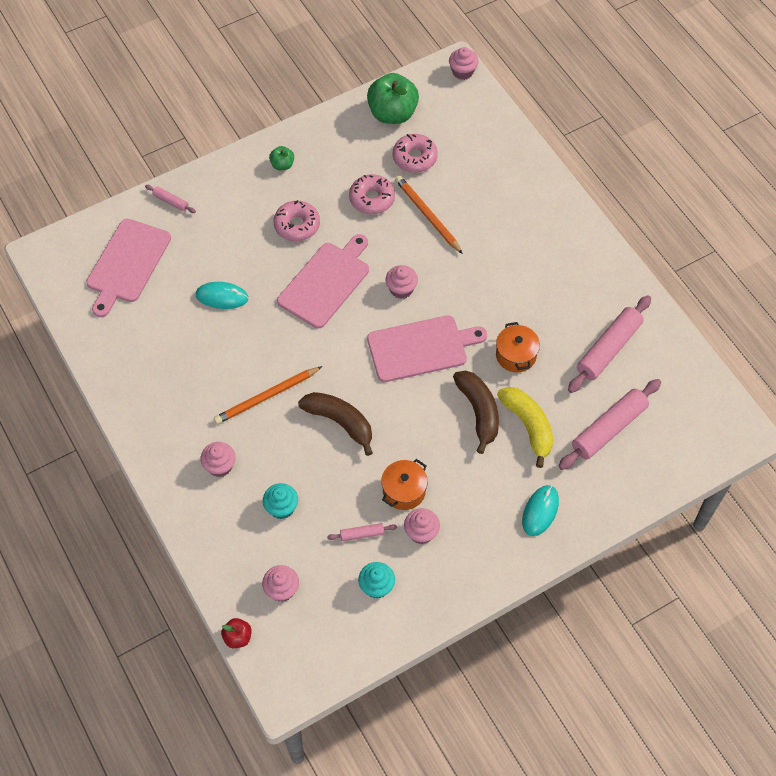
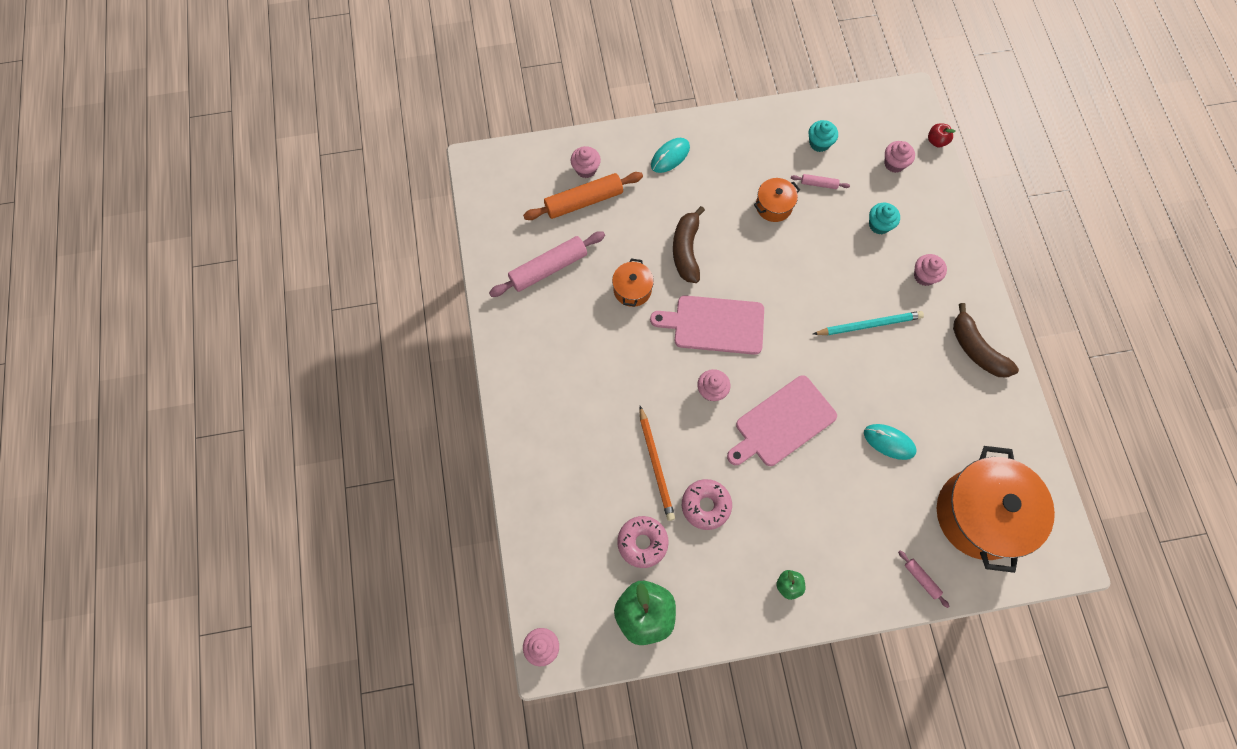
camera: 160 degrees left, 10 degrees up
pink cutting board [86,219,171,317] -> orange pot [937,446,1055,573]
orange pencil [214,366,322,424] -> turquoise pencil [813,311,924,335]
pink donut [273,200,320,241] -> none
brown banana [298,392,373,456] -> brown banana moved to [953,303,1019,377]
pink cupcake [404,508,440,544] -> pink cupcake moved to [571,146,601,178]
yellow banana [497,387,553,468] -> none
pink rolling pin [559,379,661,470] -> orange rolling pin [523,172,643,220]

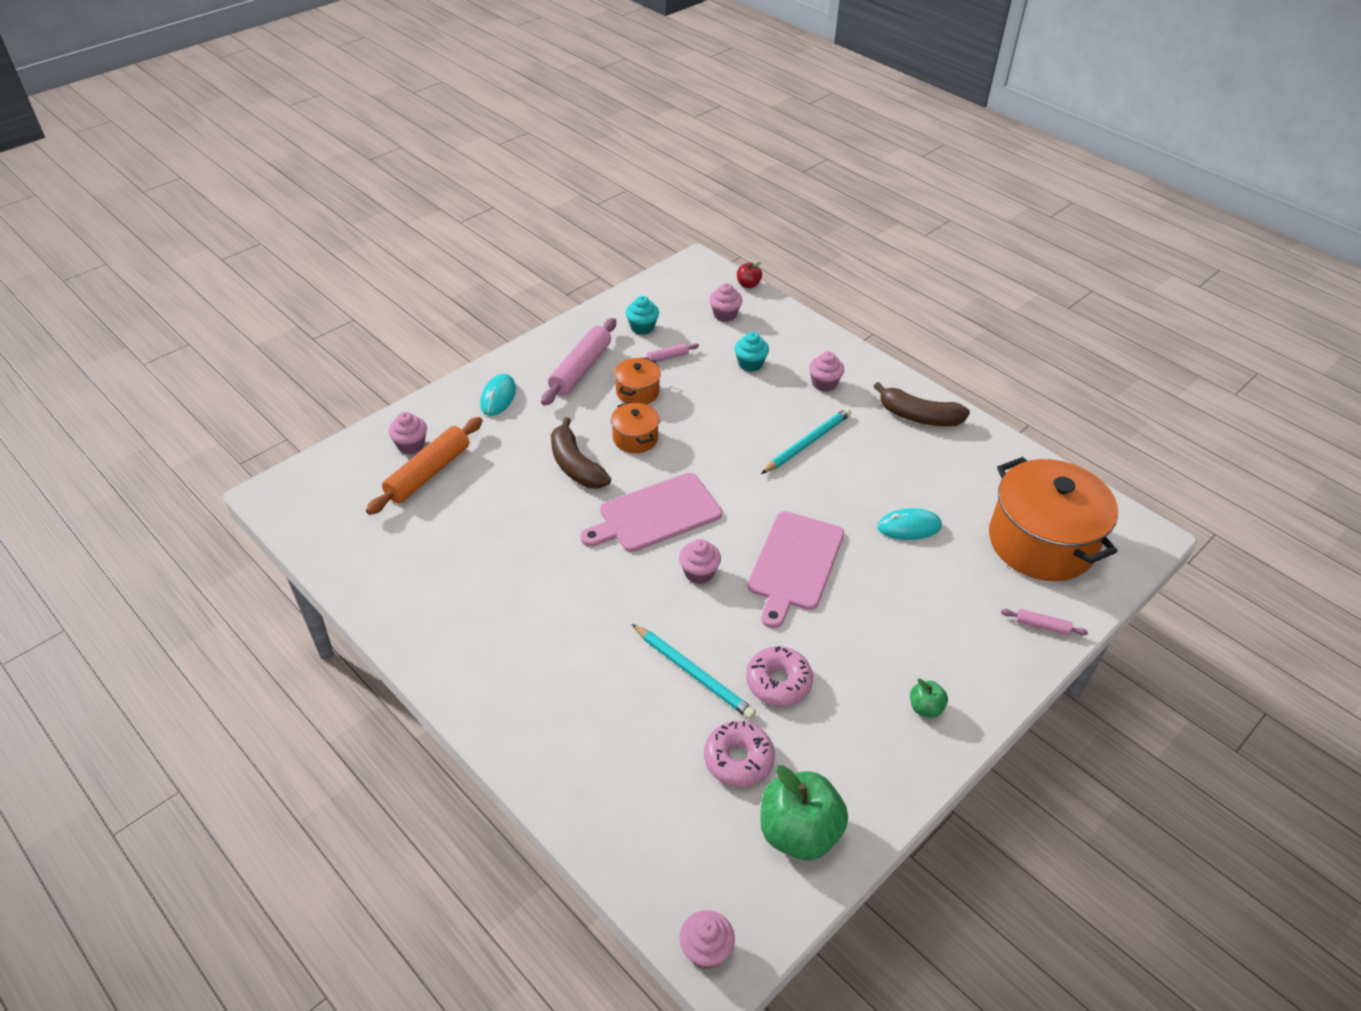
camera: 35 degrees left, 25 degrees down
pink rolling pin [489,231,605,297] -> pink rolling pin moved to [541,318,616,406]
orange pot [612,259,654,307] -> orange pot moved to [611,402,660,453]
orange pencil [639,406,675,521] -> turquoise pencil [632,624,756,719]

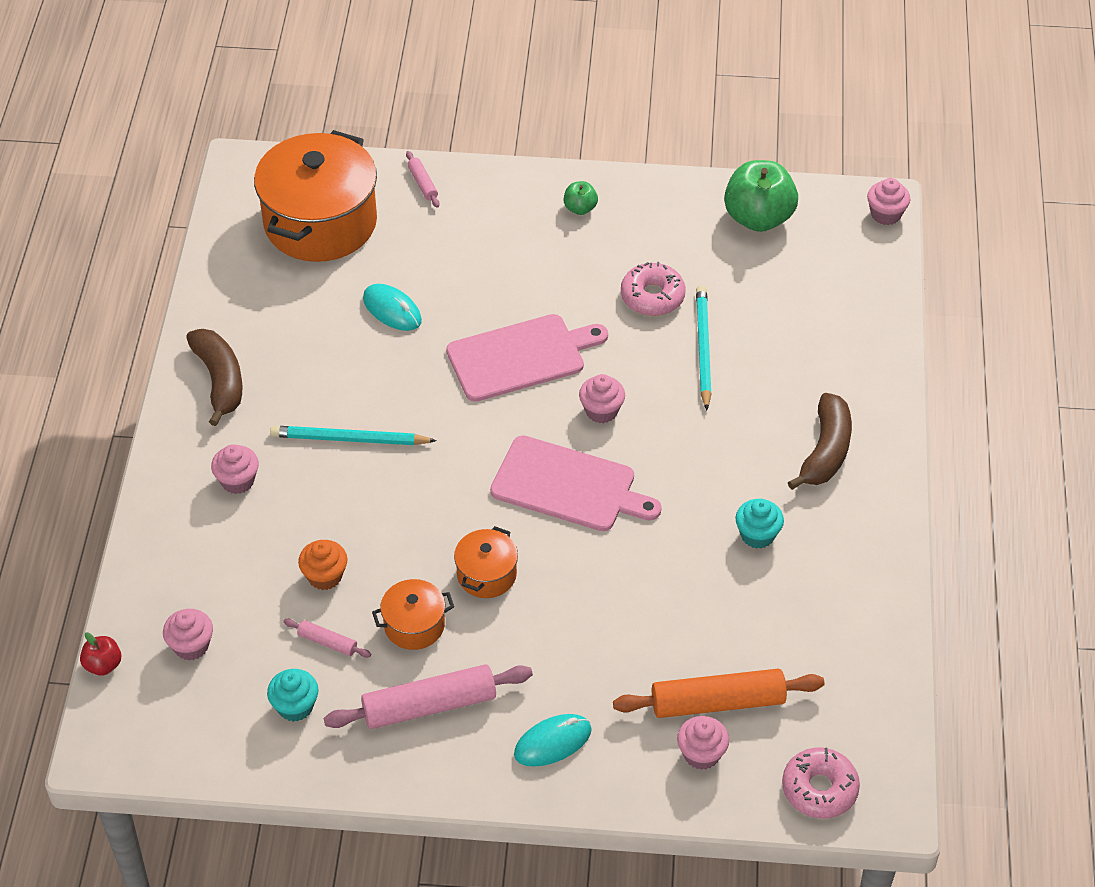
camera: 130 degrees left, 5 degrees up
brown banana [551,417,611,489] -> brown banana moved to [788,393,852,490]
pink donut [704,721,775,787] -> pink donut moved to [782,748,860,818]
turquoise cupcake [734,332,769,372] -> turquoise cupcake moved to [735,499,784,549]
none -> orange cupcake [298,540,347,590]

